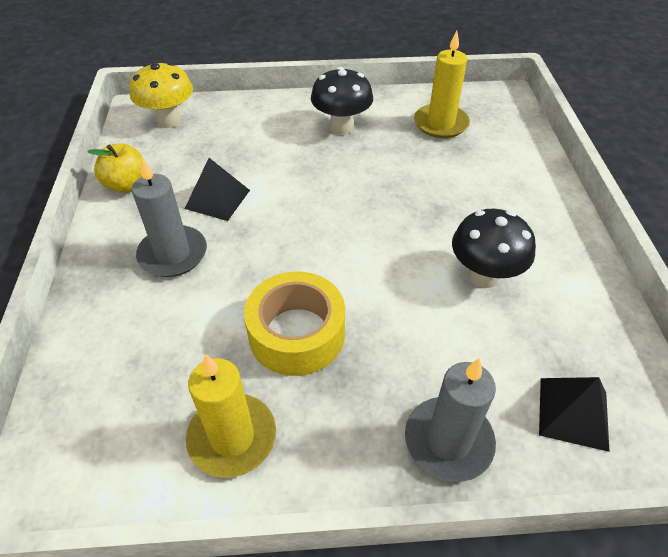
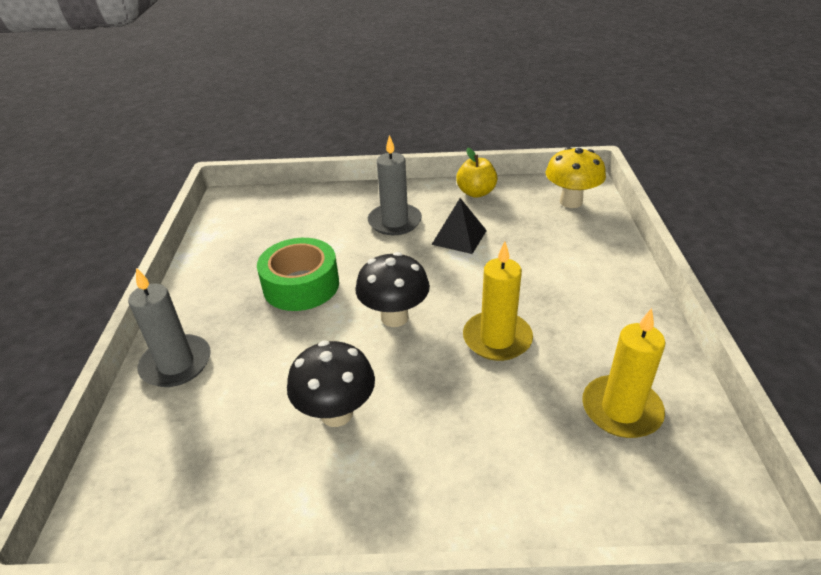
camera: 95 degrees right, 10 degrees down
yellow candle [186,354,276,478] -> yellow candle moved to [463,242,533,361]
yellow tape [244,271,345,376] -> green tape [257,238,339,311]
black mushroom [311,67,373,134] -> black mushroom moved to [355,252,430,327]
black pyramid [539,377,610,452] -> none

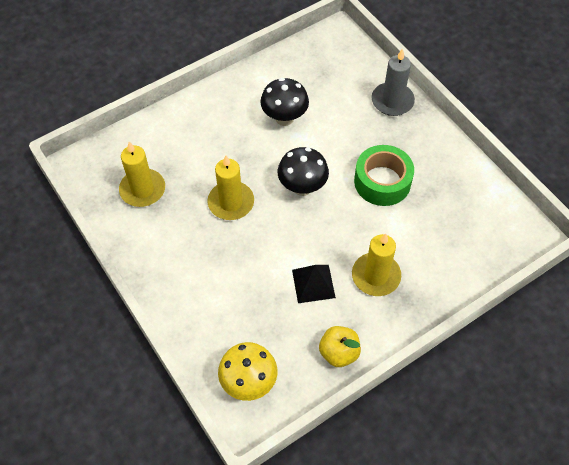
camera: 145 degrees right, 20 degrees up
grey candle [368,135,422,235] -> yellow candle [352,233,401,296]

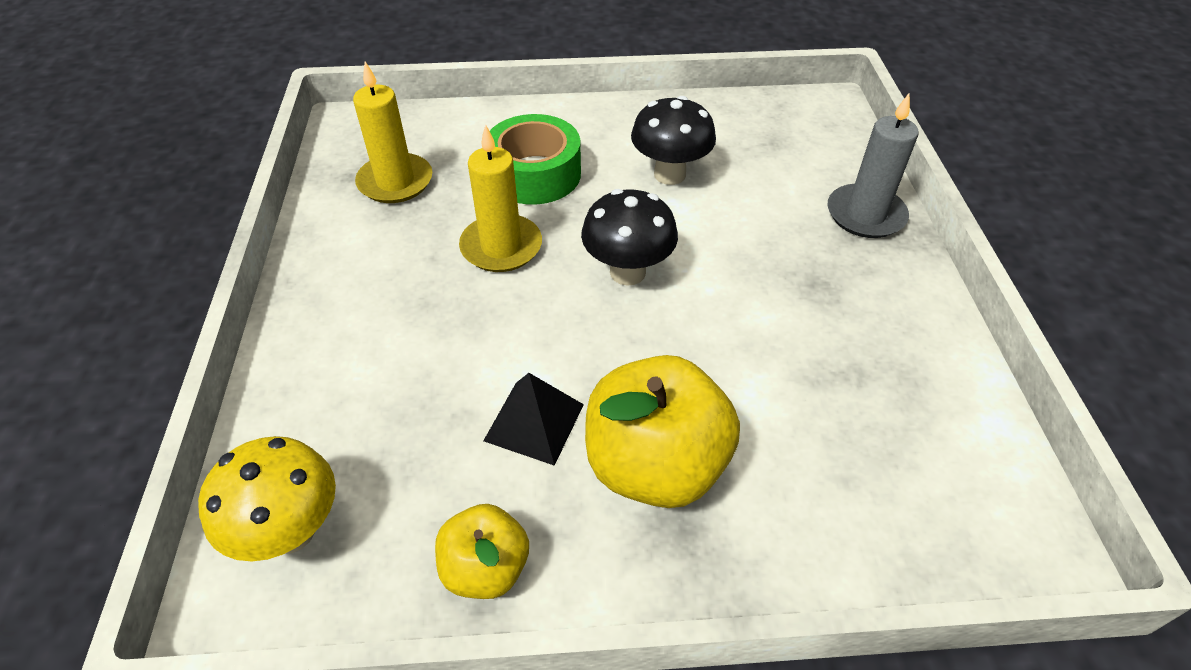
camera: 30 degrees right, 10 degrees down
yellow candle [352,233,401,296] -> yellow apple [585,355,740,508]
green tape [354,145,414,206] -> green tape moved to [490,114,581,205]

